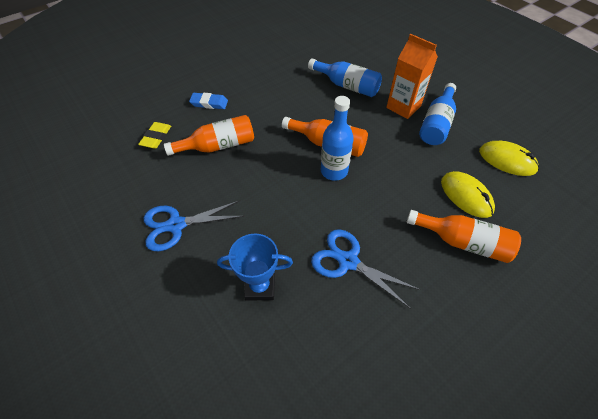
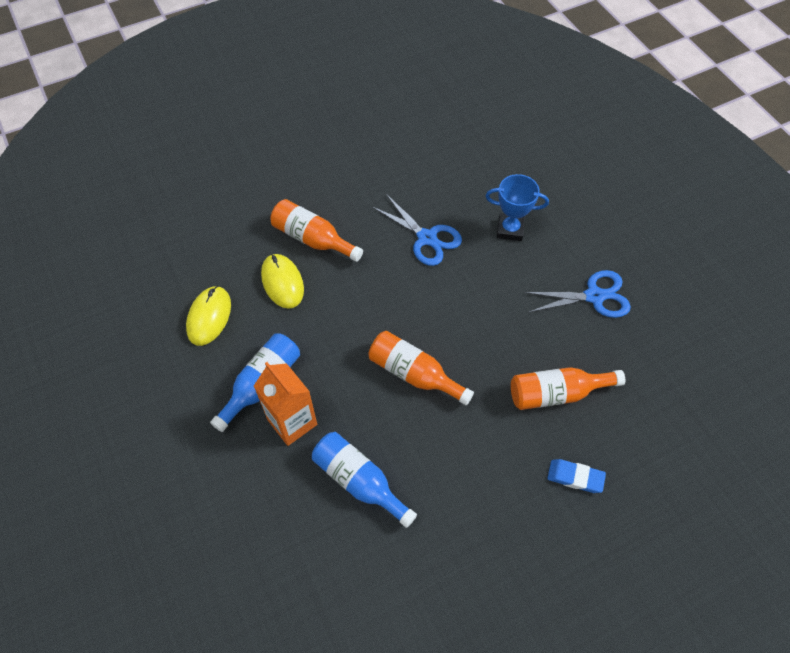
camera: 170 degrees left, 5 degrees up
yellow eraser [138,122,171,149] -> none
blue bottle [321,96,354,181] -> none
yellow mouse [479,141,539,176] -> yellow mouse turned 60 degrees clockwise [186,286,231,346]

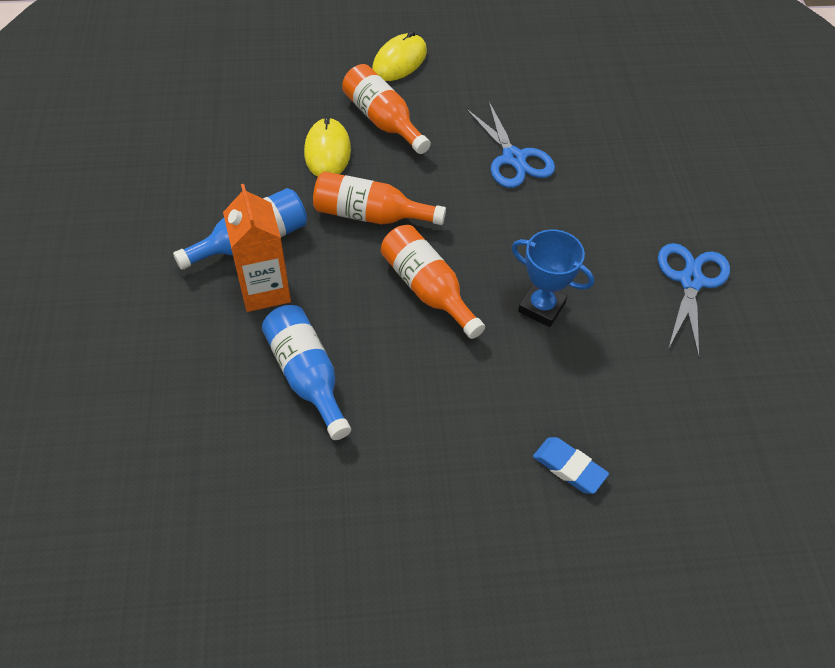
camera: 20 degrees right, 5 degrees down
yellow mouse [186,286,231,346] -> yellow mouse moved to [372,31,427,81]
blue trophy [486,174,549,241] -> blue trophy moved to [511,230,594,327]
orange bottle [511,367,625,410] -> orange bottle moved to [313,171,446,225]
blue scissors [524,270,631,318] -> blue scissors turned 90 degrees counterclockwise [658,243,730,358]

